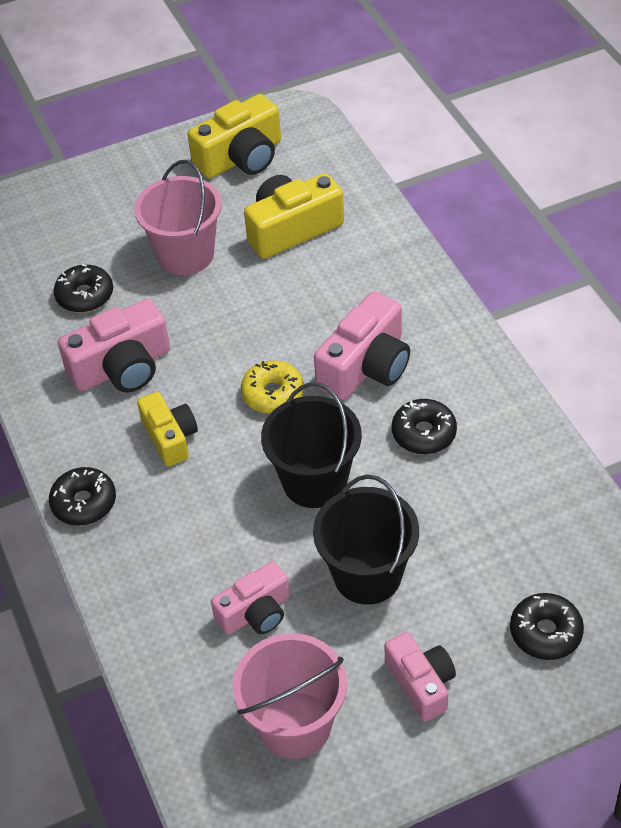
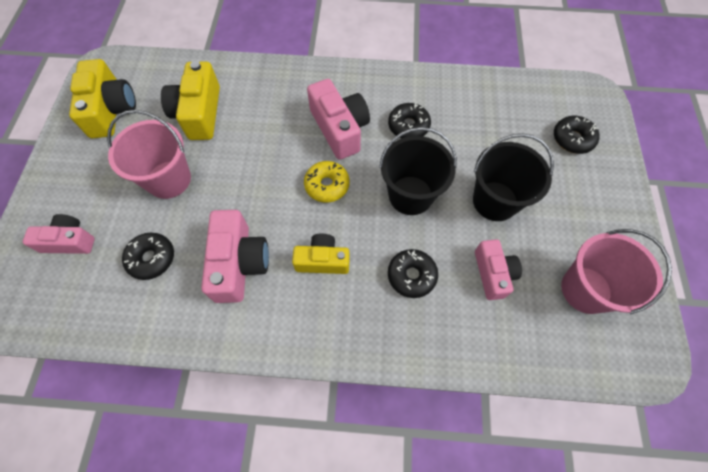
camera: 65 degrees left, 15 degrees up
black donut [49,467,116,526] -> black donut moved to [388,249,438,298]
pink camera [384,632,456,722] -> pink camera moved to [23,214,95,254]

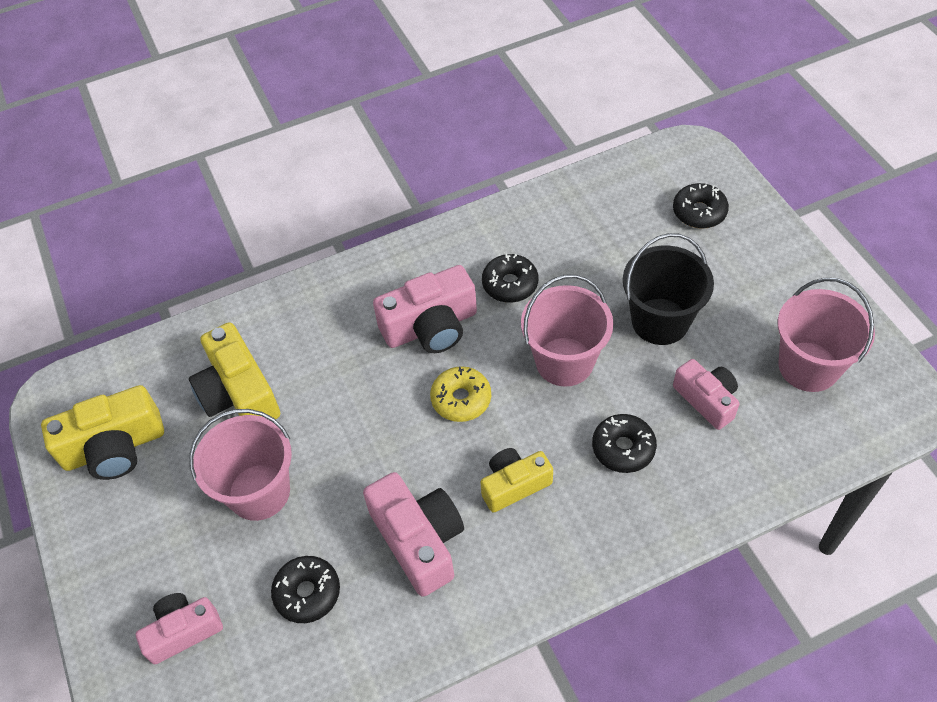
camera: 25 degrees left, 10 degrees down
yellow camera [69,59,136,138] -> yellow camera turned 105 degrees clockwise [41,385,164,480]
pink camera [307,79,370,160] -> pink camera turned 120 degrees clockwise [373,265,477,353]
black bucket [379,127,457,215] -> pink bucket [521,274,613,387]

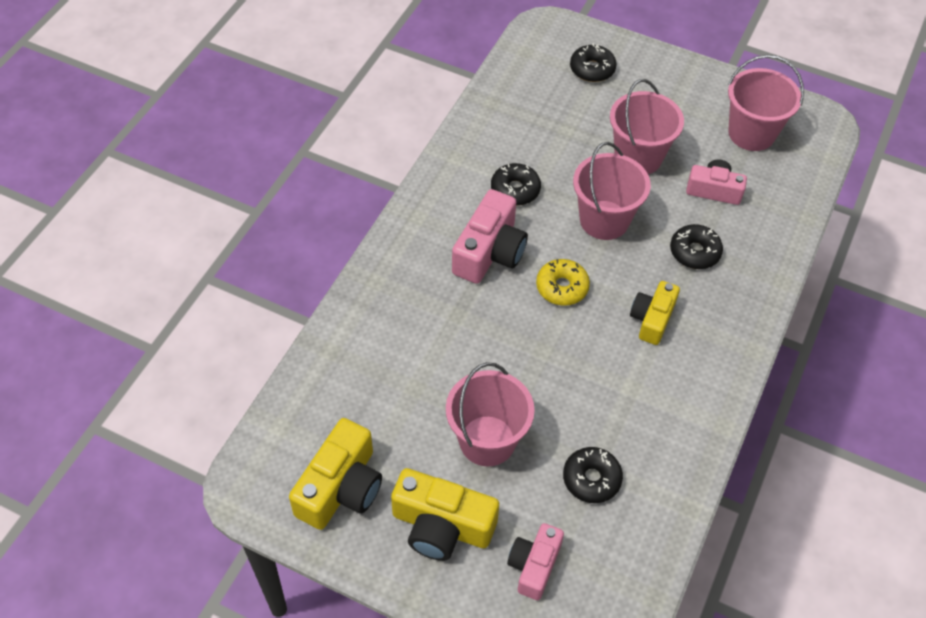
camera: 45 degrees left, 0 degrees up
yellow camera [189,322,280,419] -> yellow camera moved to [391,468,499,561]
pink camera [363,472,464,597] -> none
black bucket [623,233,714,345] -> pink bucket [610,79,684,174]

